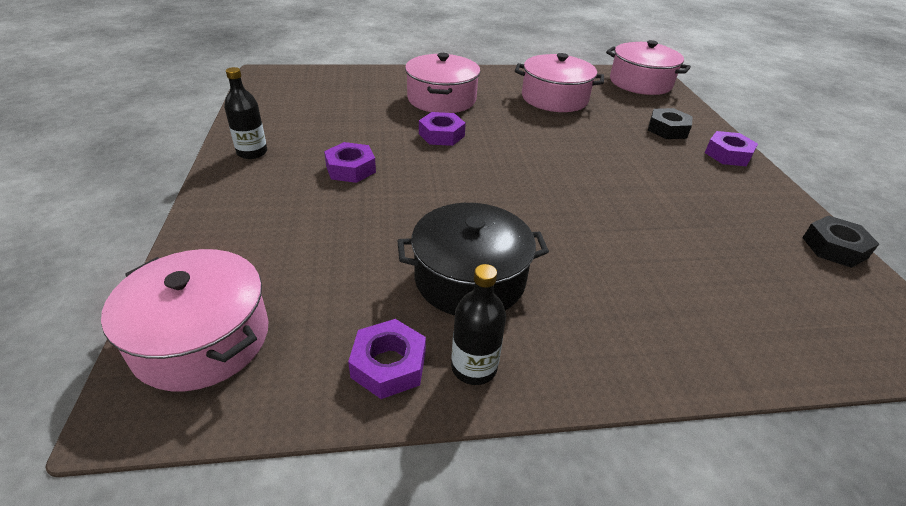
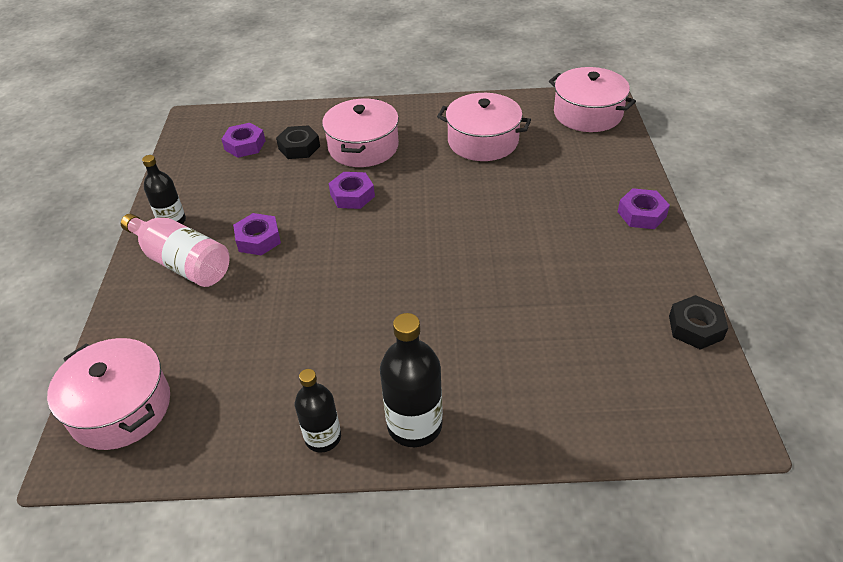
camera: 10 degrees right, 5 degrees up
purple nut [348,319,426,399] -> purple nut moved to [221,123,266,158]
black pot [398,203,549,316] -> none
black nut [648,108,693,139] -> black nut moved to [276,125,320,159]
none -> pink bottle [121,214,230,287]
none -> black bottle [380,313,443,447]

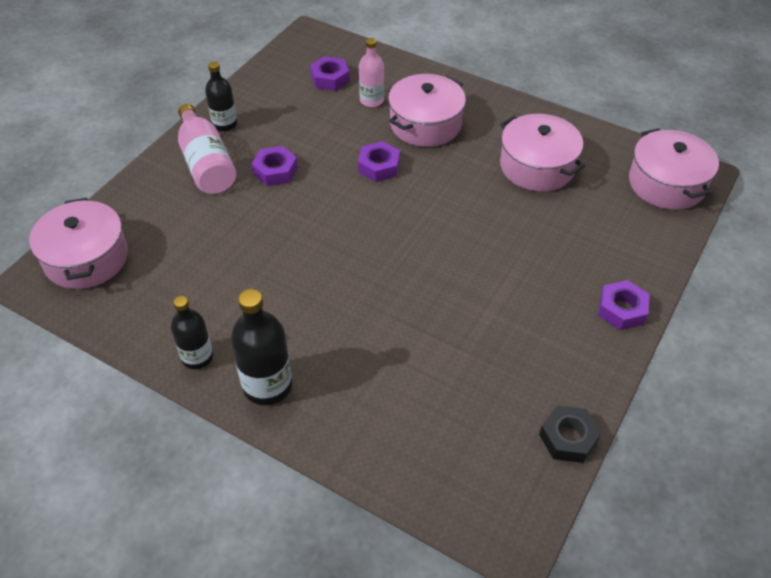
camera: 30 degrees right, 5 degrees up
black nut [276,125,320,159] -> pink bottle [359,38,384,107]

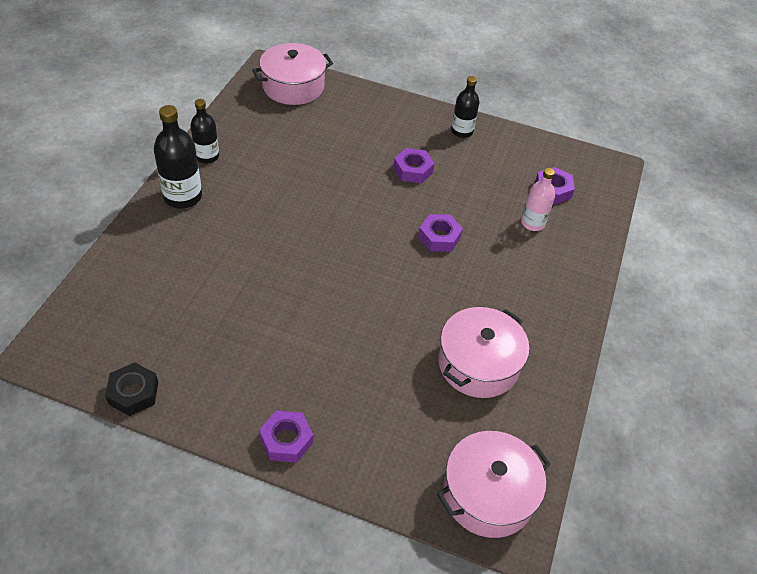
camera: 75 degrees right, 0 degrees up
pink bottle [178,104,236,194] -> none
pink pot [388,74,466,147] -> none

